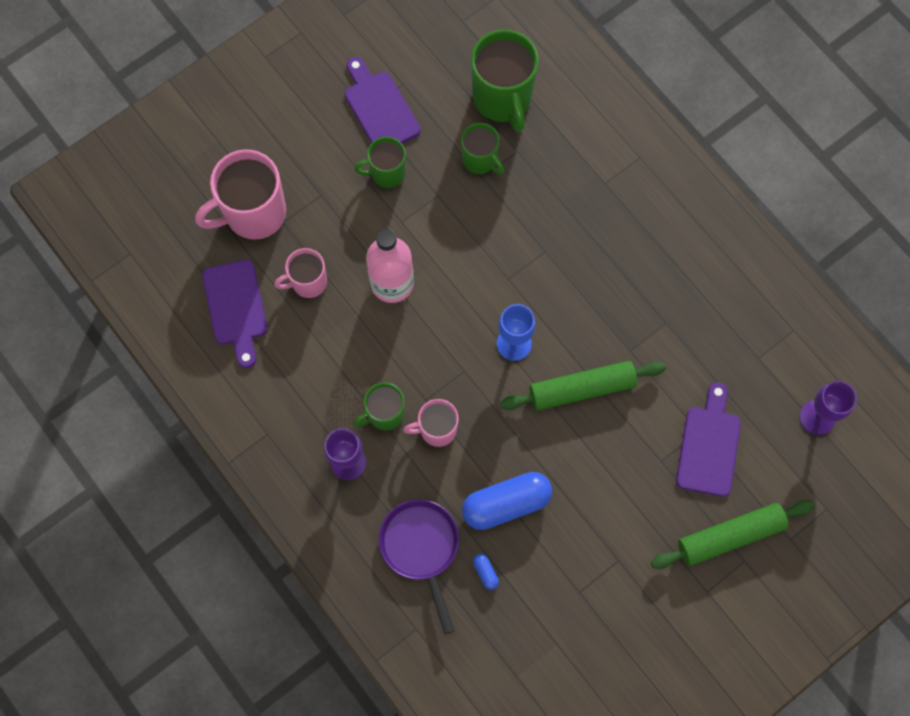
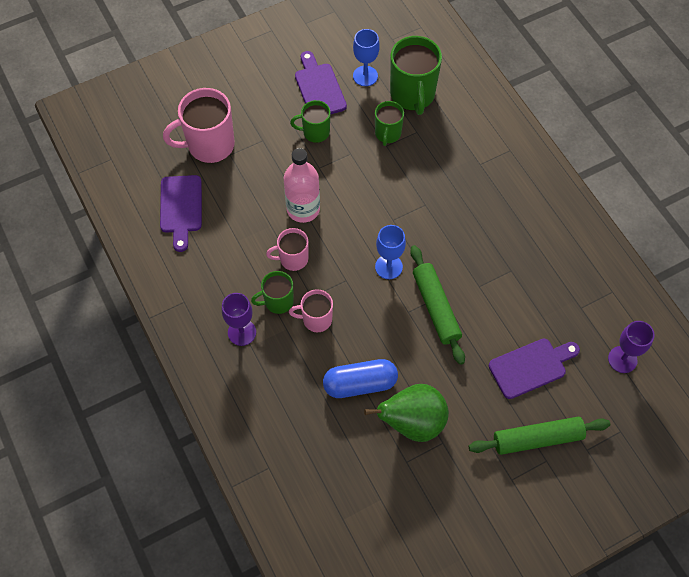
camera: 10 degrees right, 10 degrees down
pink mug [274,248,327,298] -> pink mug moved to [266,228,308,271]
purple pan [379,499,459,634] -> none
green mug [461,123,504,174] -> green mug turned 45 degrees clockwise [375,101,404,146]
blue capsule [473,554,499,590] -> none
green rolling pin [500,361,666,411] -> green rolling pin turned 75 degrees clockwise [410,245,465,365]
purple cutting board [676,382,741,497] -> purple cutting board turned 45 degrees clockwise [489,339,580,399]
none -> blue goblet [353,29,380,86]
none -> green pear [364,384,449,442]

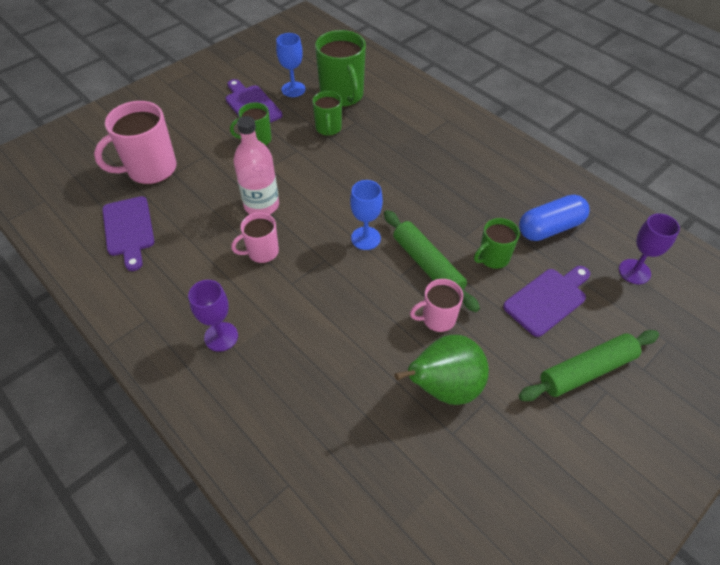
camera: 15 degrees left, 10 degrees down
green mug [251,271,294,314] -> green mug moved to [474,218,520,269]
pink mug [289,289,333,332] -> pink mug moved to [410,279,463,332]
blue capsule [323,359,398,398] -> blue capsule moved to [519,195,589,241]

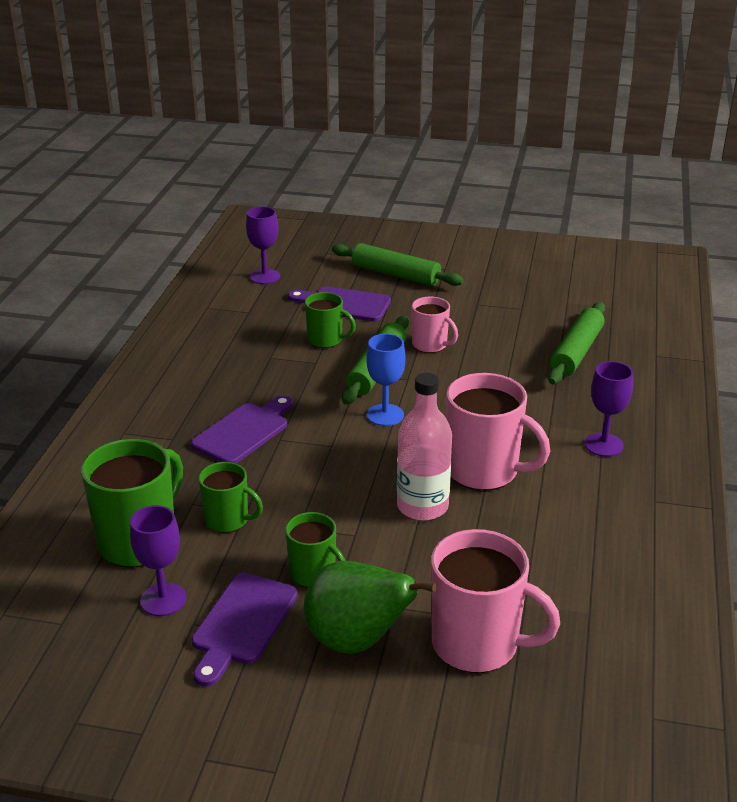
camera: 125 degrees left, 20 degrees down
purple cutting board [102,196,154,271] -> purple cutting board moved to [191,395,293,464]
pink mug [231,212,279,263] -> pink mug [446,373,550,491], size x1.74
blue goblet [276,33,306,97] -> purple goblet [130,505,187,616]
green mug [312,91,342,136] -> green mug turned 60 degrees clockwise [199,462,263,533]
green pear [395,335,489,405] -> green pear moved to [303,561,437,654]
blue capsule [519,195,589,241] -> none
none -> green rolling pin [548,302,605,384]

